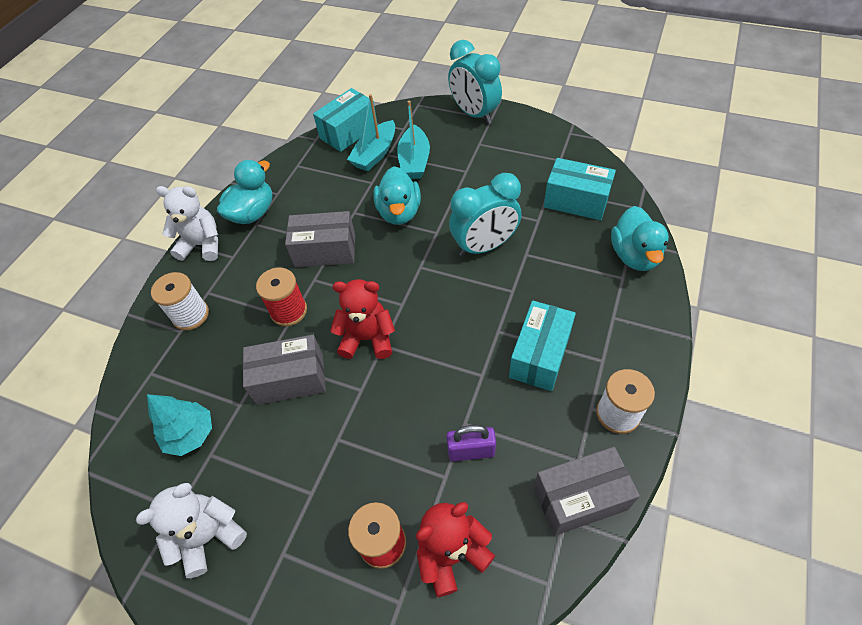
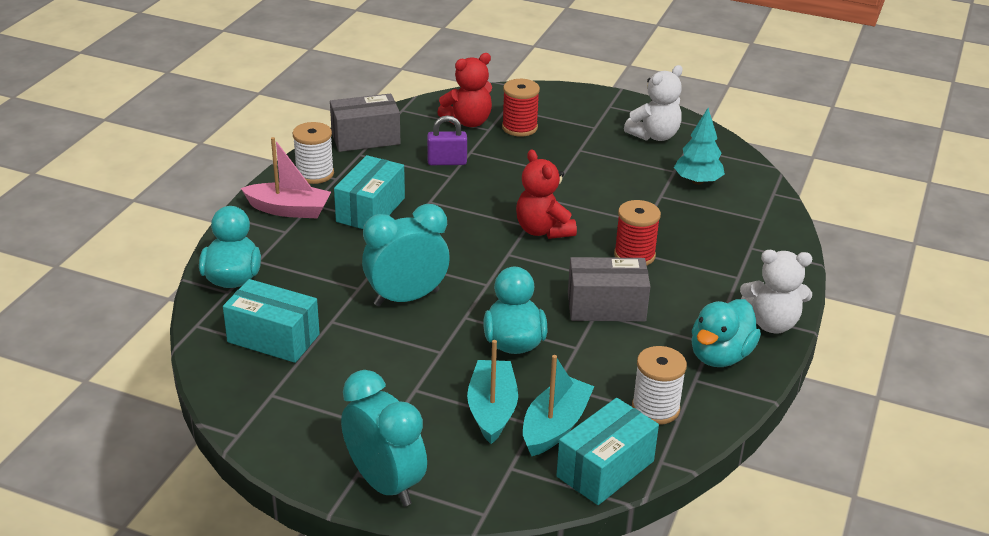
camera: 175 degrees right, 20 degrees down
white spool [151,272,209,331] -> white spool moved to [632,346,687,425]
grey box [243,335,326,405] -> none
red teddy bear [330,279,395,359] -> red teddy bear turned 60 degrees clockwise [516,149,577,239]
none -> pink boat [241,137,331,218]

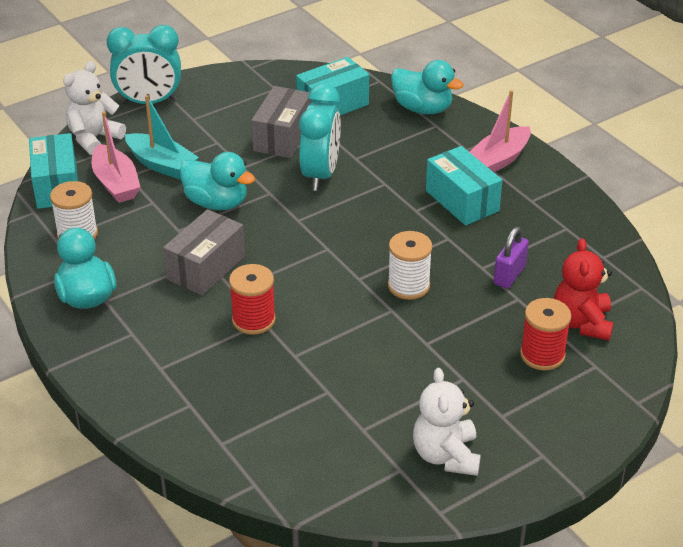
camera: 125 degrees right, 5 degrees up
white spool [292,122,334,184] -> white spool moved to [388,231,432,300]
grey box [330,94,400,152] -> grey box moved to [251,86,311,158]
red teddy bear [516,149,577,239] -> none
turquoise boat [523,355,594,456] -> pink boat [91,111,140,203]
turquoise tree [674,108,725,185] -> none
white teddy bear [740,250,812,333] -> white teddy bear moved to [63,61,126,155]

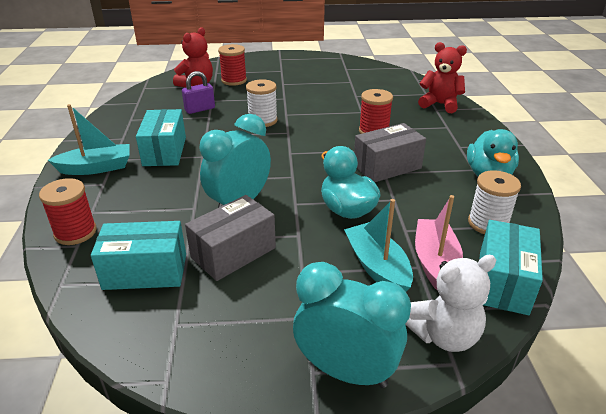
camera: 150 degrees left, 5 degrees down
turquoise duck [391,60,464,114] -> red spool [39,178,97,245]
white teddy bear [413,368,481,476] -> none
pink boat [470,90,531,172] -> turquoise boat [48,104,130,175]
none -> red teddy bear [418,42,467,113]

